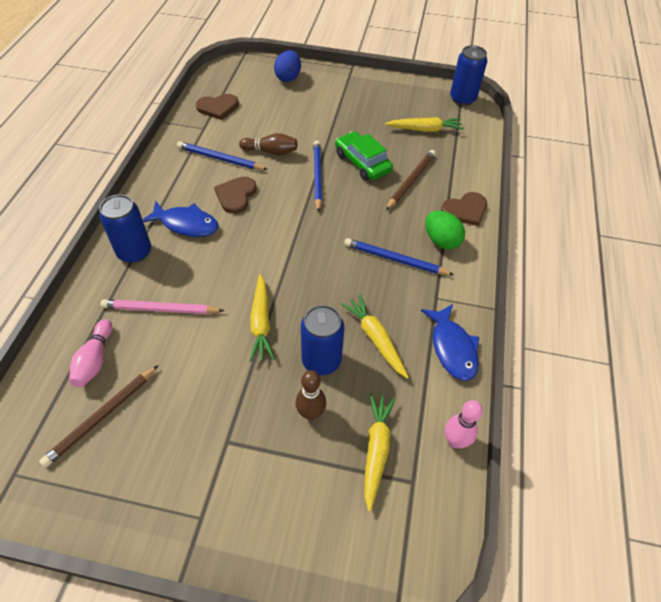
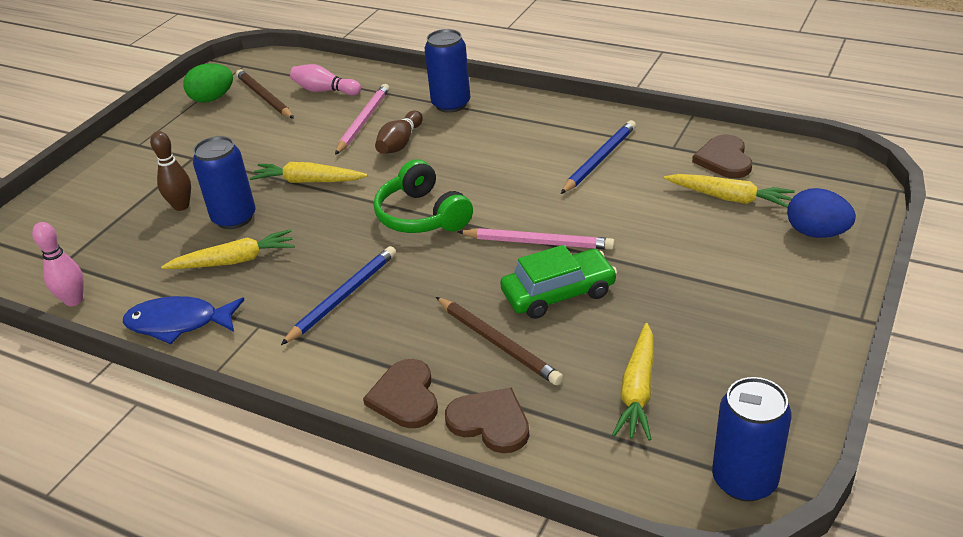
camera: 110 degrees right, 15 degrees down
blue fish [142,201,219,237] -> none
brown heart [214,176,257,214] -> brown heart moved to [445,387,529,453]
brown bowling pin [239,133,297,155] -> brown bowling pin moved to [375,110,423,154]
blue pencil [313,141,322,212] -> pink pencil [458,228,615,250]
yellow carrot [364,394,396,512] -> yellow carrot moved to [664,174,795,208]
green egg [425,211,465,250] -> green egg moved to [183,63,233,103]
none -> green headphones [374,159,473,233]

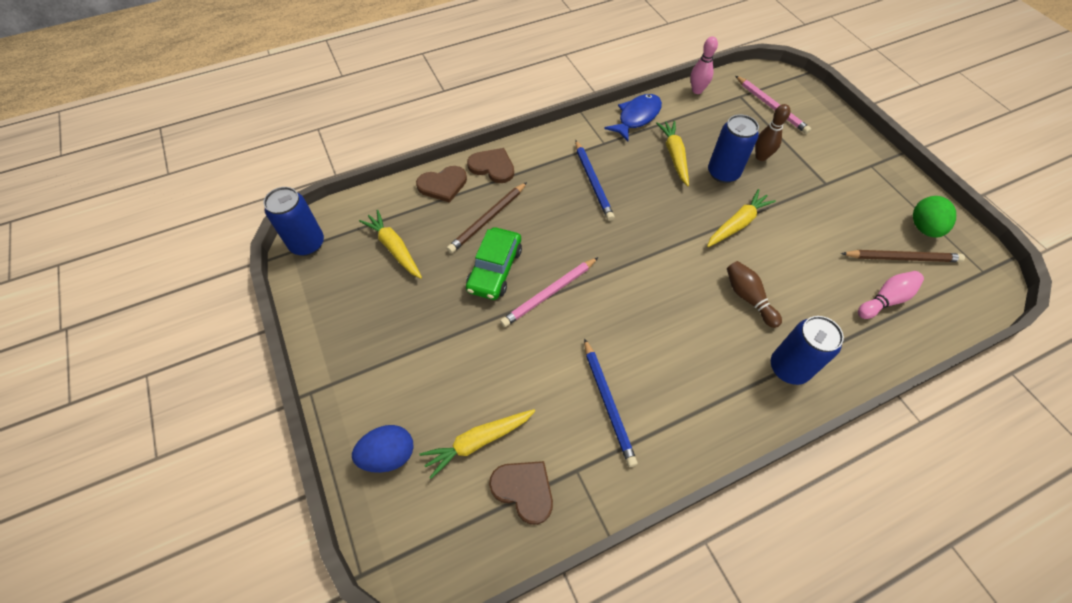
camera: 125 degrees right, 20 degrees up
yellow carrot [161,229,295,269] -> yellow carrot turned 150 degrees clockwise [656,121,689,186]
pink pencil [335,84,390,155] -> pink pencil moved to [735,76,811,134]
green headphones [374,159,473,233] -> none
brown pencil [436,297,563,385] -> brown pencil turned 45 degrees counterclockwise [447,182,527,253]

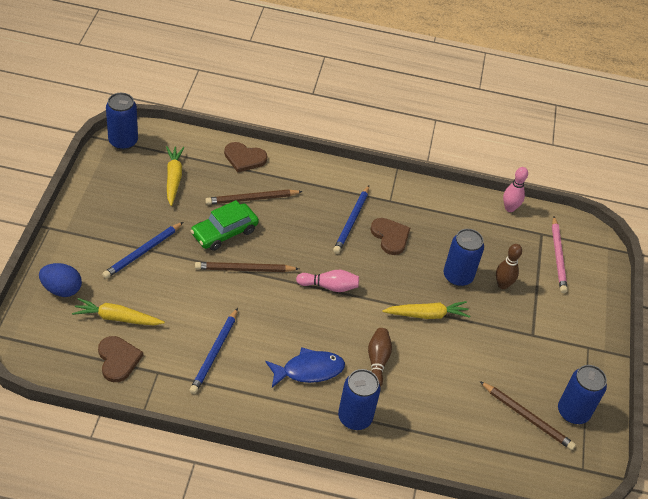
camera: 30 degrees right, 10 degrees down
brown heart [467,148,514,183] -> brown heart moved to [370,218,410,255]
pink pencil [500,257,599,327] -> brown pencil [195,262,299,272]
blue fish [604,94,662,142] -> blue fish moved to [265,347,345,388]
yellow carrot [656,121,689,186] -> none
pink bowling pin [858,271,924,319] -> pink bowling pin moved to [296,270,359,292]
green egg [913,196,956,238] -> blue can [558,365,607,424]
none -> blue pencil [102,222,183,279]

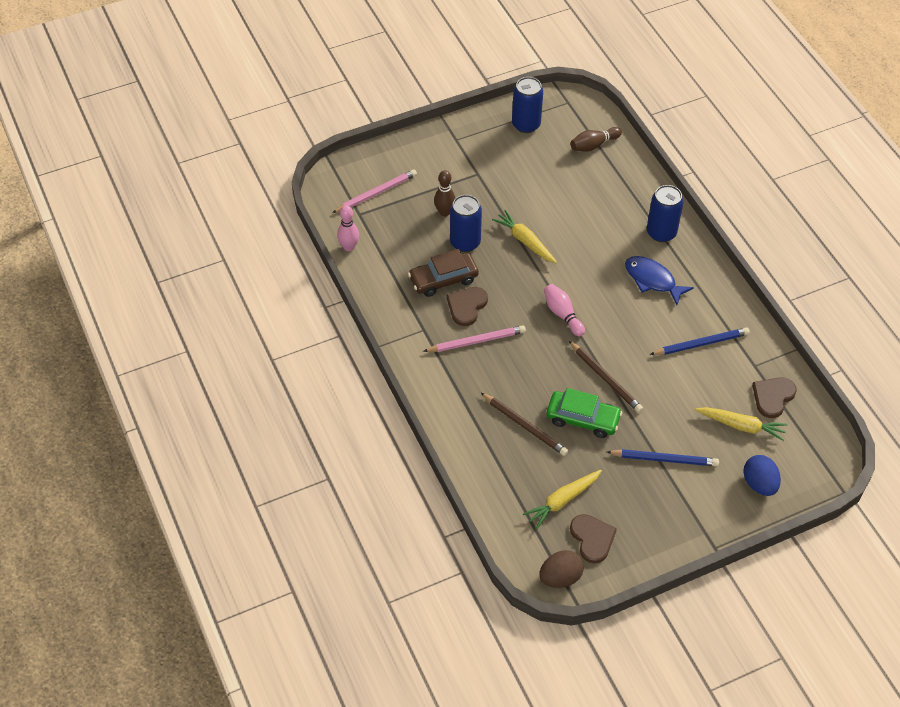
camera: 120 degrees left, 5 degrees up
yellow carrot [72,298,165,325] -> yellow carrot turned 45 degrees counterclockwise [695,407,788,441]
blue can [106,93,138,150] -> brown egg [539,550,584,588]
brown heart [224,142,267,172] -> brown heart moved to [570,514,617,564]
blue pencil [333,185,369,254] -> pink pencil [423,325,526,352]
brown bowling pin [368,328,392,387] -> brown bowling pin moved to [570,127,622,152]
brown pencil [480,381,576,450] -> none
none -> brown car [408,249,479,297]

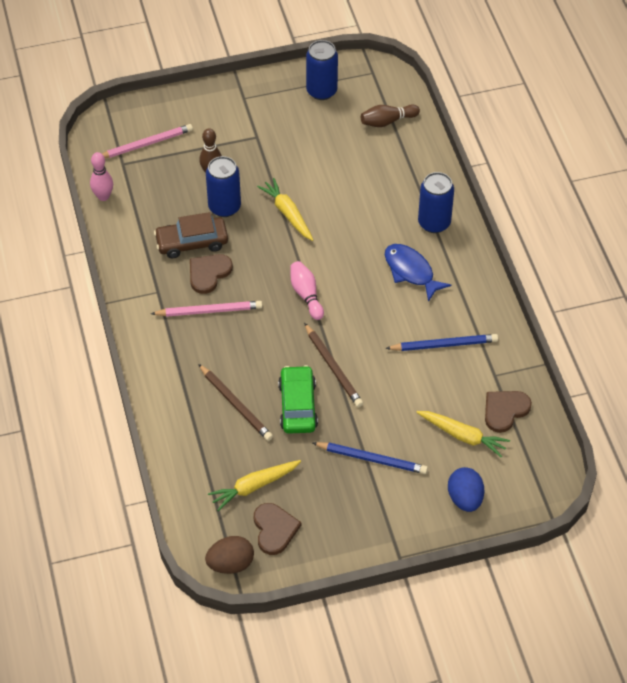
camera: 10 degrees right, 0 degrees up
green car [546,388,622,438] -> green car turned 120 degrees counterclockwise [278,365,318,434]

